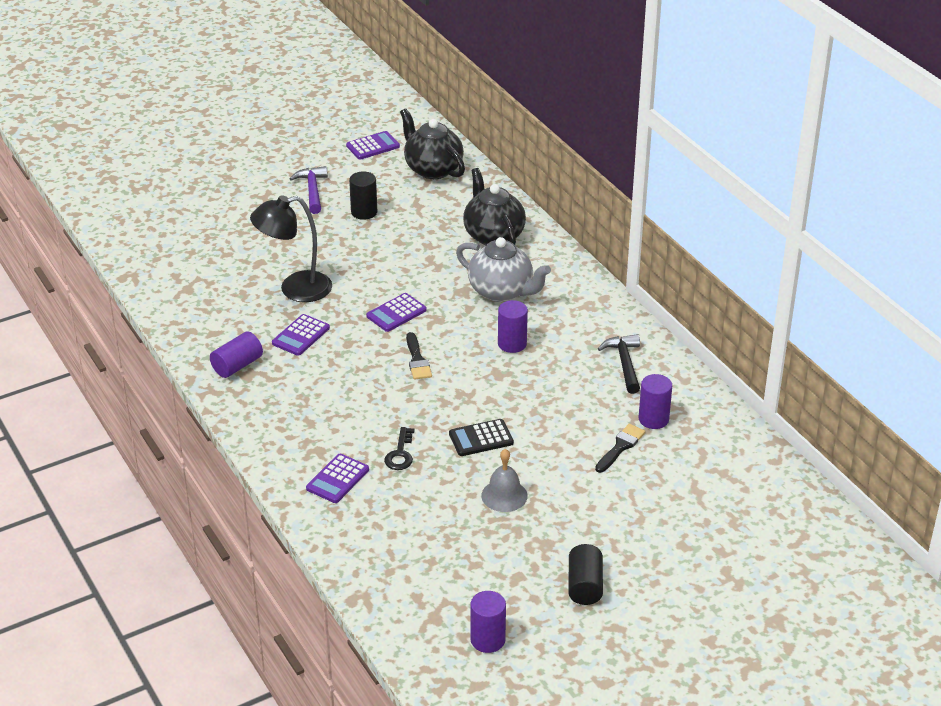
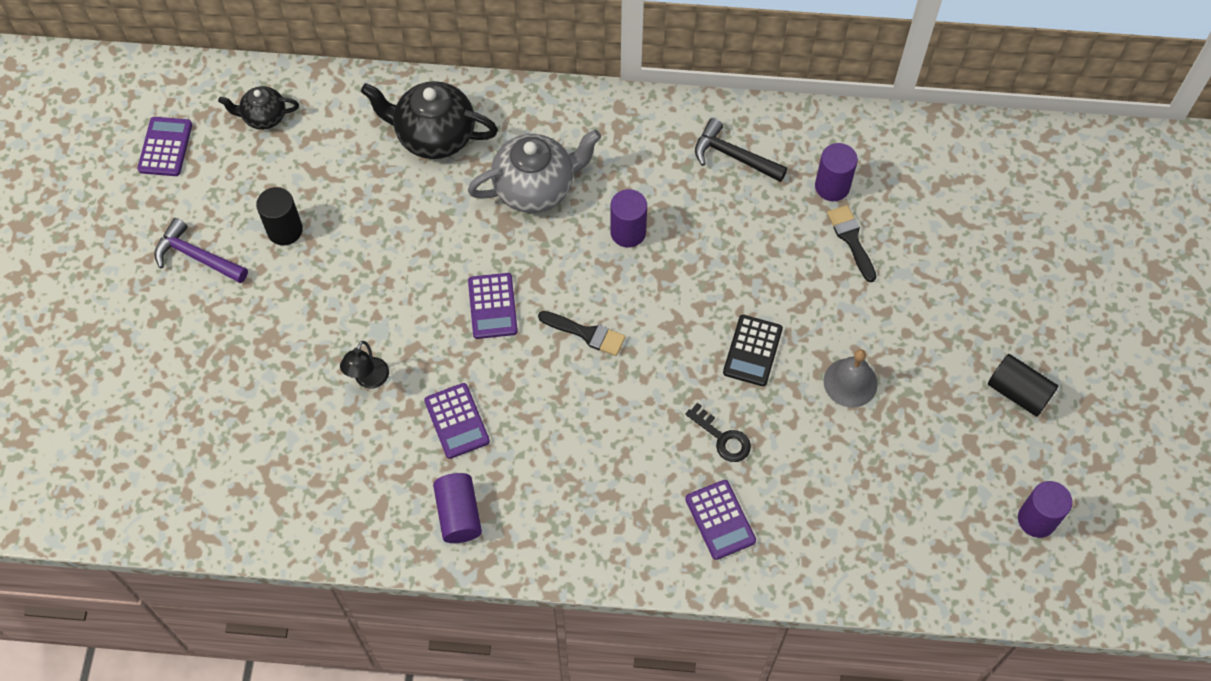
camera: 55 degrees left, 25 degrees up
black lamp [250,195,332,302] -> black lamp [340,341,389,389], size x0.51
black teapot [400,108,465,179] -> black teapot [218,86,299,130], size x0.57

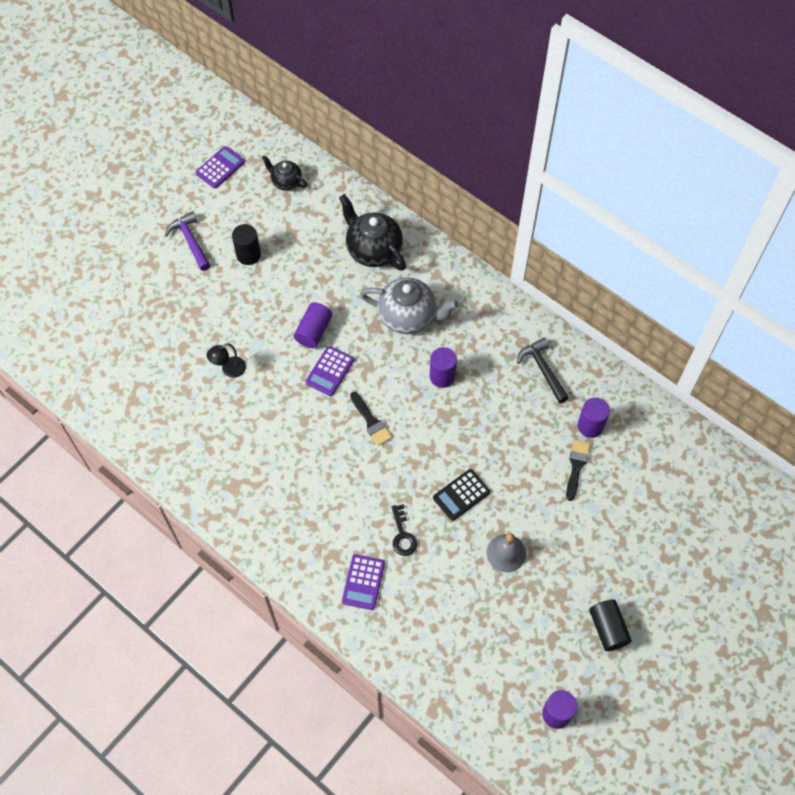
camera: 35 degrees right, 0 degrees up
purple calculator [424,383,490,459] -> none
purple cylinder [433,473,482,543] -> purple cylinder moved to [294,302,332,348]

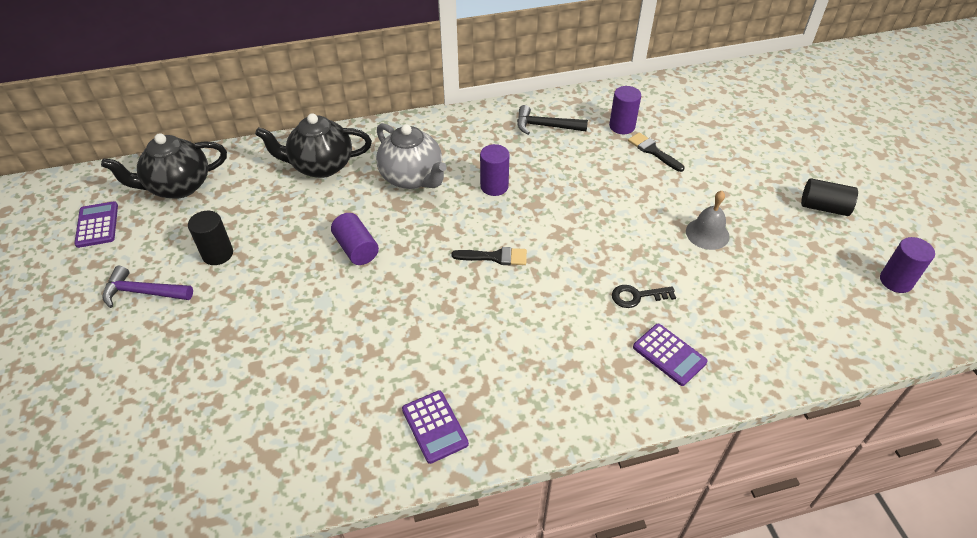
camera: 55 degrees left, 15 degrees down
black lamp [207,343,246,378] -> none
black teapot [262,155,308,191] -> black teapot [101,133,227,199], size x1.77
purple calculator [305,346,354,396] -> purple calculator moved to [402,391,469,464]
grey teapot [360,277,459,334] -> grey teapot turned 90 degrees clockwise [376,123,447,189]
black key [391,504,417,556] -> black key turned 150 degrees clockwise [612,285,676,308]
black calculator [433,469,490,521] -> none

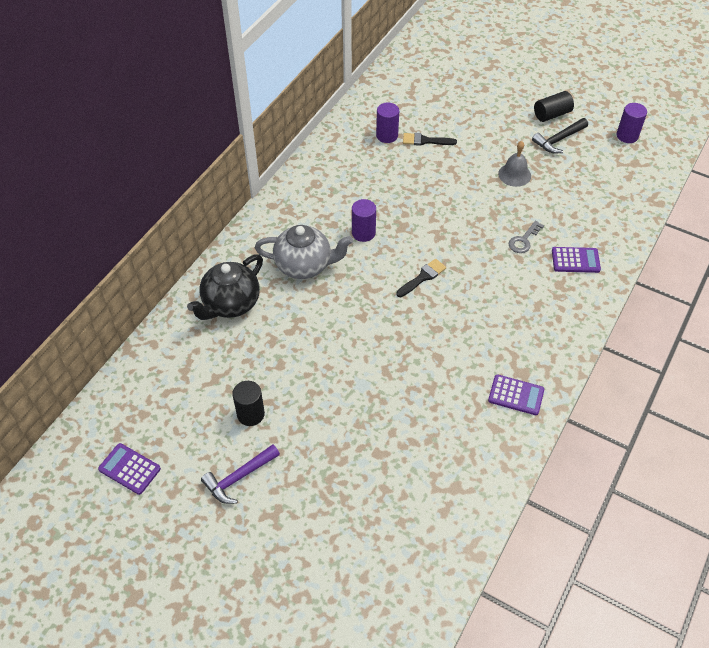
camera: 45 degrees left, 5 degrees up
black teapot [101,133,227,199] -> none
purple cylinder [331,213,379,265] -> none
black hammer [517,105,588,135] -> black hammer moved to [532,118,588,153]
black key [612,285,676,308] -> grey key [509,221,544,253]

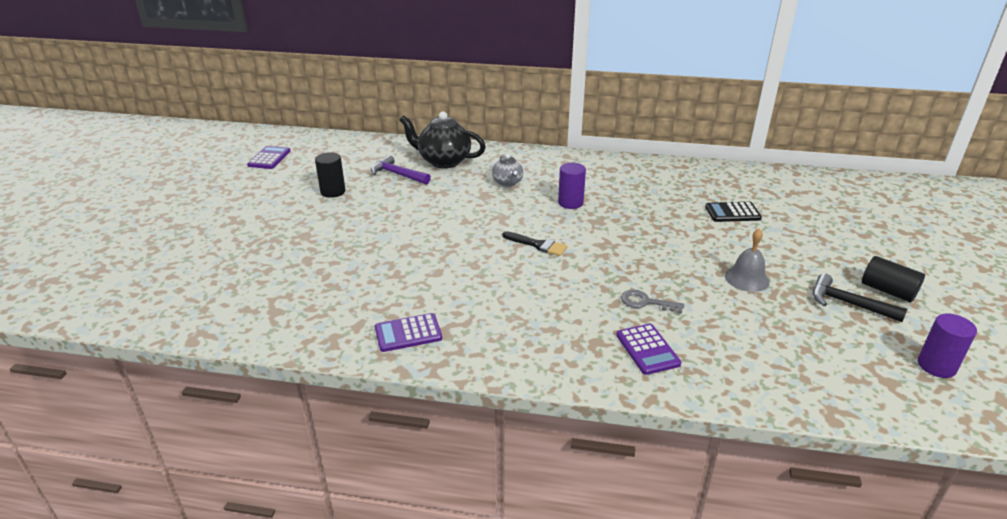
camera: 70 degrees right, 20 degrees down
purple hammer [201,444,280,504] -> purple hammer moved to [371,155,431,185]
grey teapot [255,225,353,279] -> grey teapot [492,154,523,187], size x0.57
purple cylinder [376,102,399,143] -> none
black brush [403,133,457,146] -> black calculator [705,202,762,222]
purple calculator [488,374,544,415] -> purple calculator turned 75 degrees clockwise [375,313,442,352]

